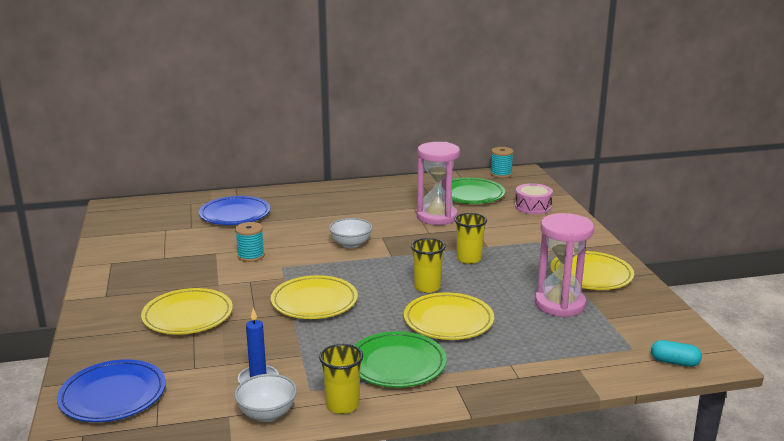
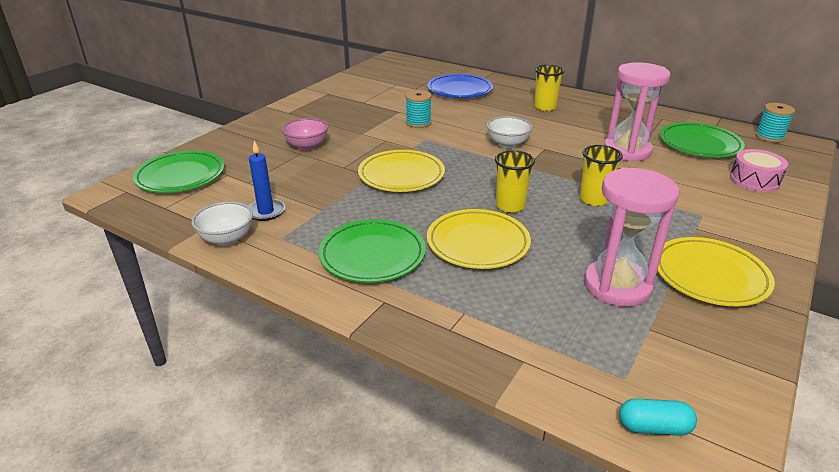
camera: 45 degrees right, 10 degrees up
blue plate [57,359,166,422] -> green plate [133,150,225,193]
yellow plate [141,288,233,334] -> pink bowl [282,118,328,151]
yellow cup [319,344,363,414] -> yellow cup moved to [534,65,565,111]
turquoise capsule [651,340,702,367] -> turquoise capsule turned 60 degrees counterclockwise [619,398,697,436]

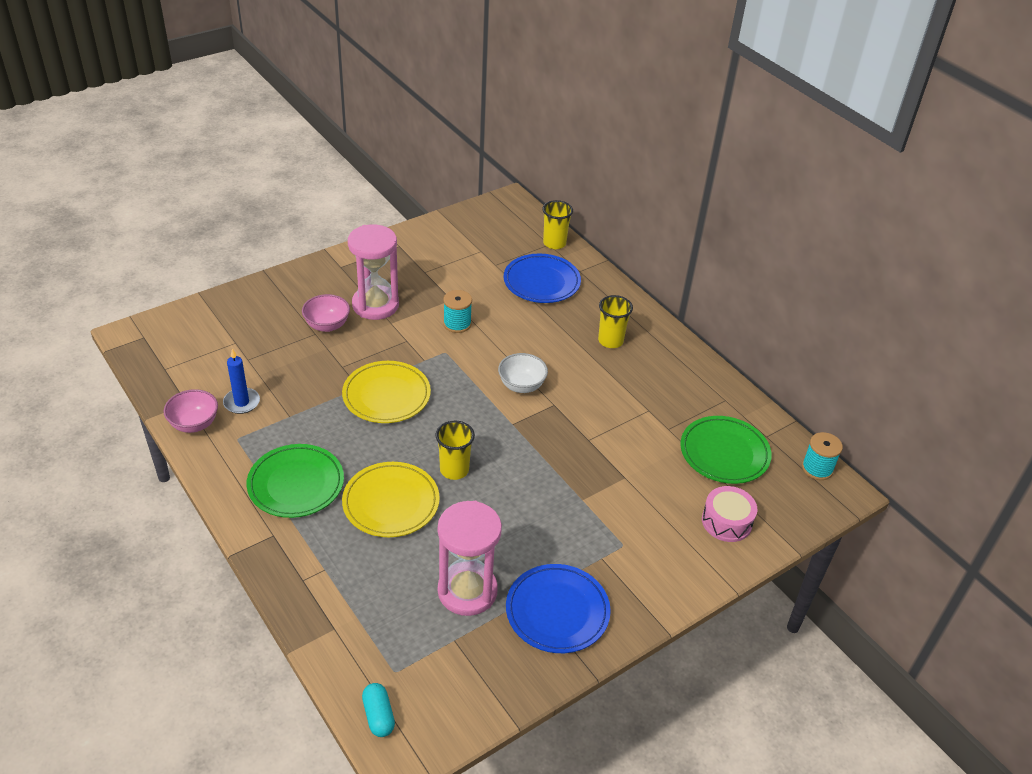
camera: 20 degrees right, 10 degrees up
green plate [133,150,225,193] -> none
white bowl [191,202,253,246] -> pink bowl [164,389,218,433]
yellow cup [580,145,623,206] -> yellow cup moved to [542,200,573,249]
pink hourglass [604,62,670,162] -> pink hourglass moved to [348,224,399,320]
turquoise capsule [619,398,697,436] -> turquoise capsule turned 45 degrees clockwise [362,683,395,737]
yellow plate [657,237,775,306] -> blue plate [506,564,611,653]

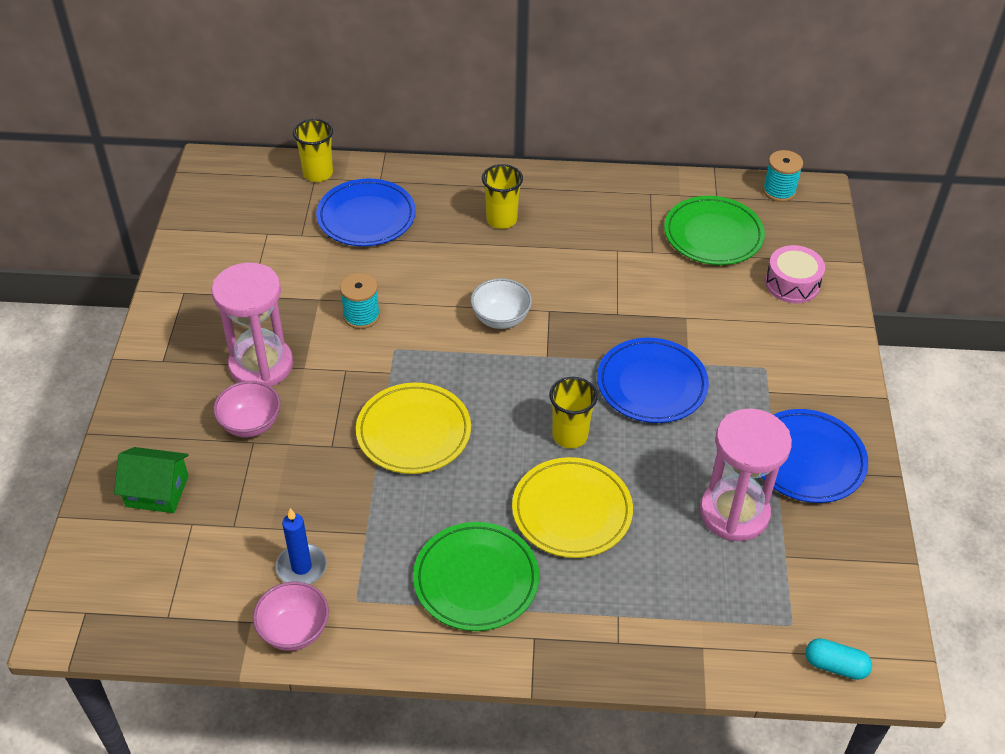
camera: 50 degrees left, 5 degrees up
none -> green house [114,447,189,513]
none -> blue plate [597,338,709,423]

